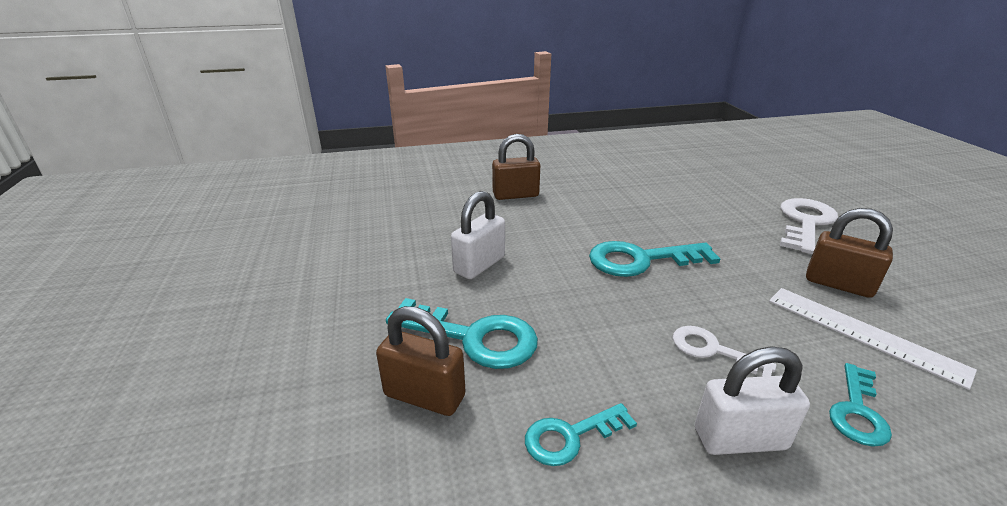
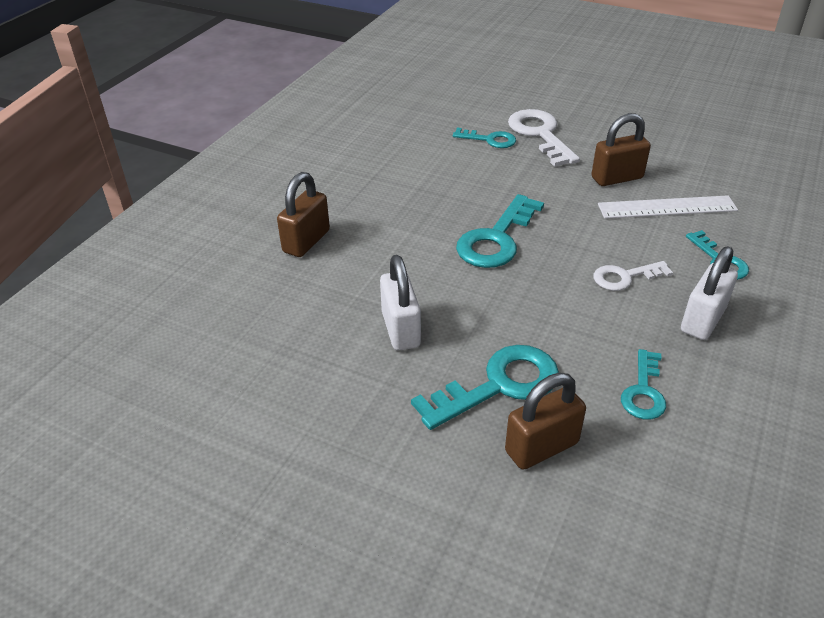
camera: 50 degrees left, 10 degrees up
none -> turquoise key [453,128,516,148]

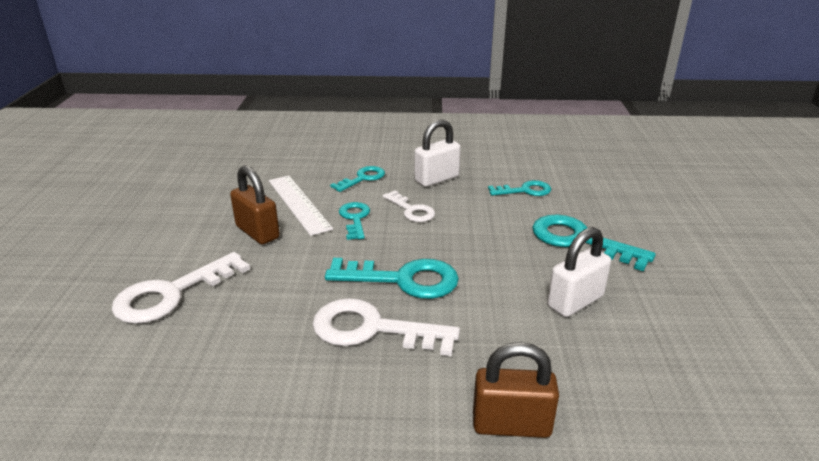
camera: 115 degrees left, 10 degrees down
turquoise key [453,128,516,148] -> turquoise key moved to [339,202,370,240]
brown padlock [505,373,586,470] -> none
white padlock [681,247,738,340] -> white padlock turned 45 degrees counterclockwise [414,119,461,187]
none -> white key [313,298,460,356]

